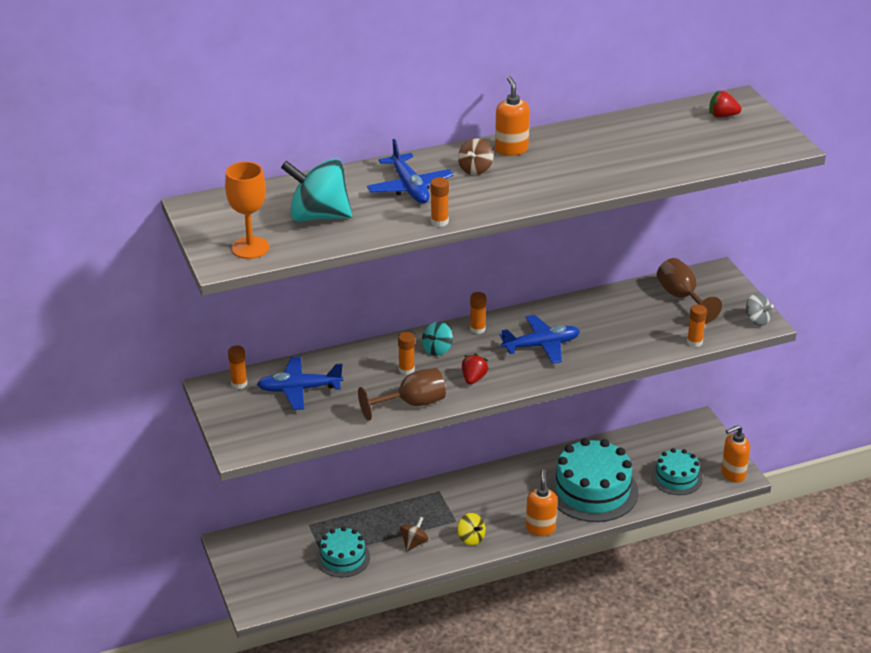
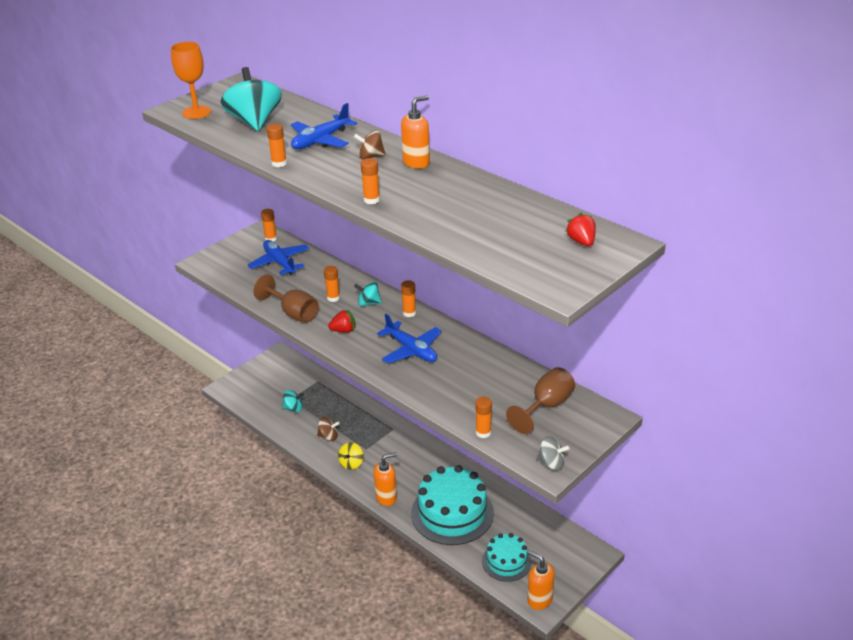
camera: 65 degrees right, 0 degrees up
turquoise cake [316,526,370,578] -> turquoise spinning top [282,390,304,412]
grey spinning top [745,293,774,326] -> grey spinning top turned 90 degrees counterclockwise [536,436,570,470]
none -> orange glue stick [361,158,380,204]

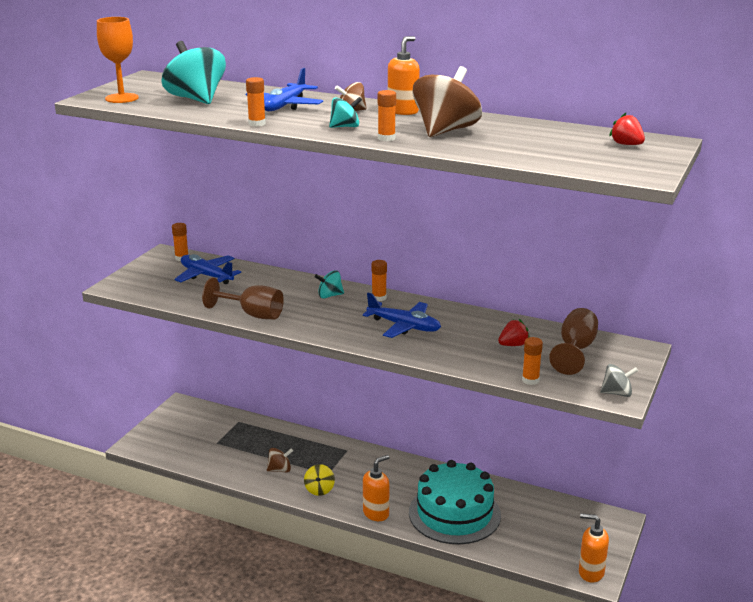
camera: 20 degrees left, 10 degrees down
turquoise spinning top [282,390,304,412] -> turquoise spinning top moved to [329,97,362,128]
orange glue stick [324,266,340,302] -> none
red strawberry [328,309,355,333] -> red strawberry moved to [498,319,529,346]
turquoise cake [482,533,531,582] -> none
none -> brown spinning top [413,66,482,137]

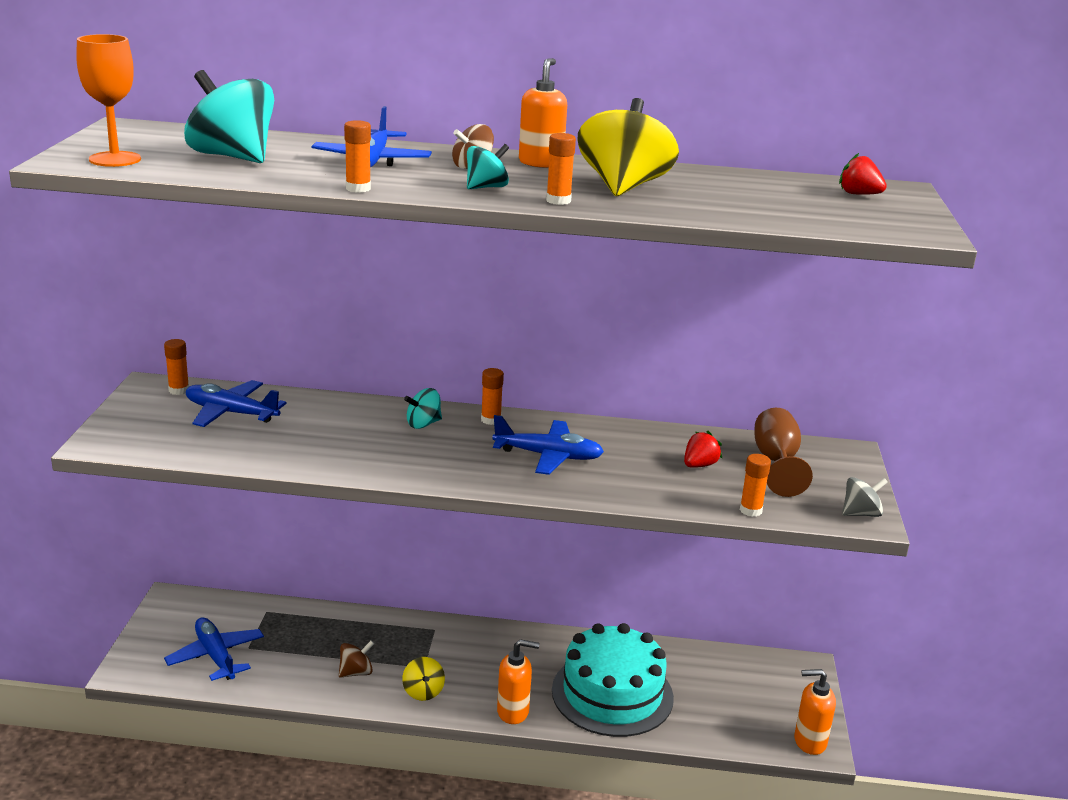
camera: 20 degrees left, 0 degrees up
brown goblet [202,278,284,319] -> none
orange soap dispenser [363,455,389,521] -> orange soap dispenser turned 60 degrees clockwise [497,639,539,724]
brown spinning top [413,66,482,137] -> yellow spinning top [577,98,679,196]
none -> blue plane [164,617,264,681]

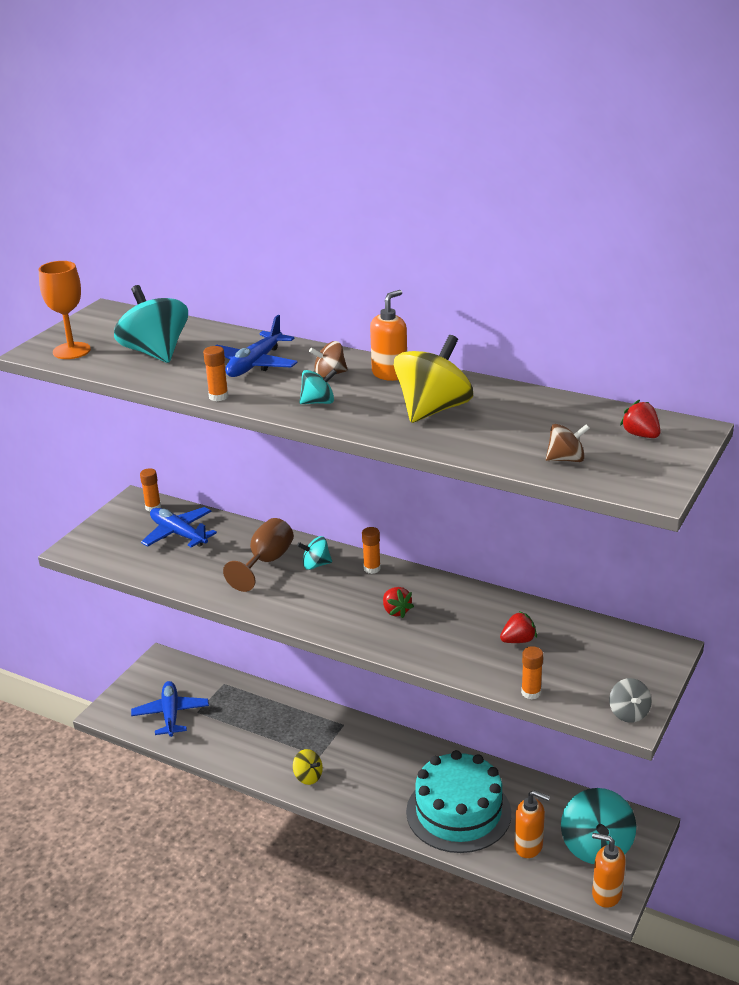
camera: 25 degrees right, 5 degrees up
brown spinning top [339,641,374,678] -> brown spinning top moved to [546,424,590,462]
yellow spinning top [402,657,445,701] -> yellow spinning top turned 60 degrees counterclockwise [293,749,323,785]
blue plane [492,415,604,475] -> red strawberry [383,587,414,618]
orange soap dispenser [497,639,539,724] -> orange soap dispenser moved to [514,790,550,858]
orange glue stick [546,133,576,205] -> none
brown goblet [754,408,813,497] -> brown goblet moved to [223,518,294,592]
grey spinning top [842,477,888,517] -> grey spinning top turned 75 degrees clockwise [609,678,652,723]
none -> turquoise spinning top [561,788,636,864]

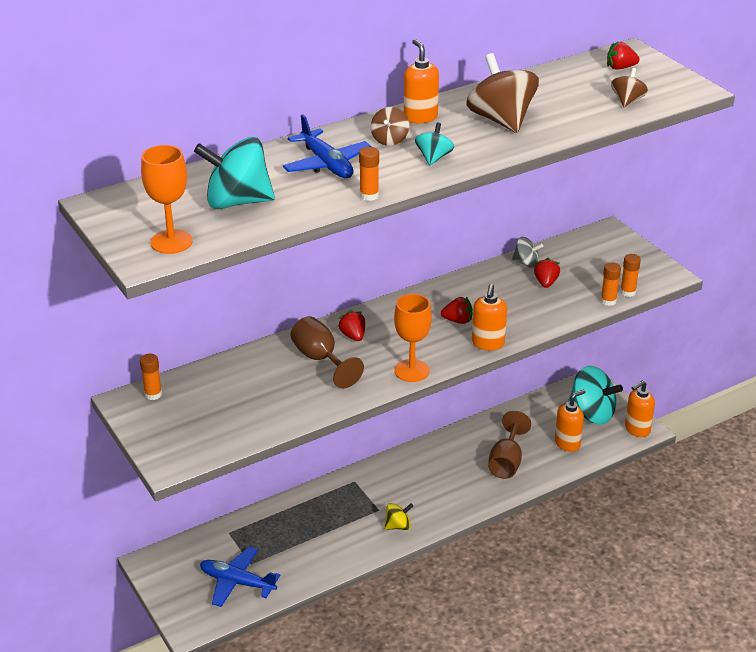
camera: 60 degrees left, 5 degrees up
blue plane [141,507,217,548] -> none
turquoise spinning top [297,536,332,570] -> red strawberry [338,310,365,341]
orange glue stick [362,527,381,574] -> orange glue stick moved to [620,254,641,297]
yellow spinning top [394,335,473,423] -> brown spinning top [466,53,539,133]
turquoise cake [406,750,511,853] -> brown goblet [488,411,531,479]
grey spinning top [609,678,652,723] -> grey spinning top moved to [512,237,543,268]
none -> orange goblet [394,294,432,382]
none -> orange soap dispenser [472,284,507,351]

